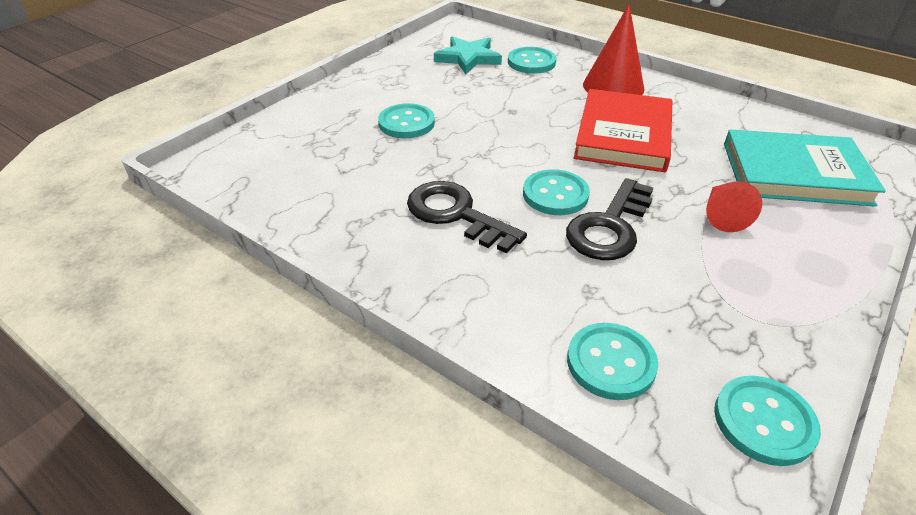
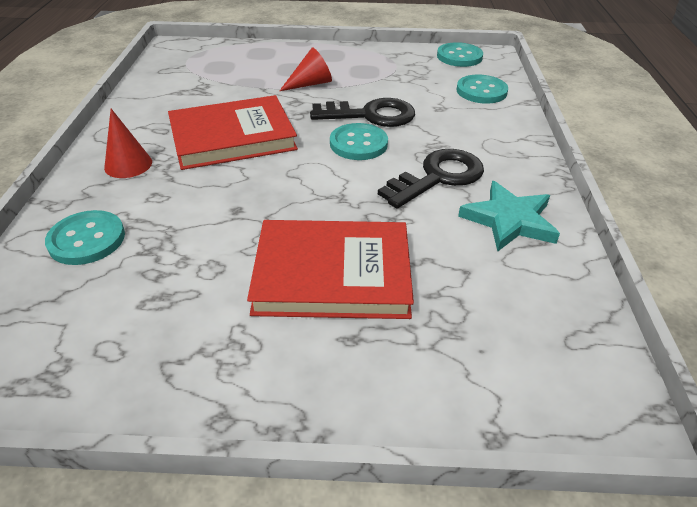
camera: 125 degrees left, 0 degrees up
turquoise button [378,103,435,138] -> red book [247,220,414,319]
black key [407,181,527,254] -> black key turned 135 degrees counterclockwise [378,149,484,209]
turquoise star [434,36,502,74] -> turquoise star moved to [458,181,560,252]
red cone [583,4,644,95] -> red cone [104,109,152,178], size x0.63
turquoise book [724,129,886,207] -> none

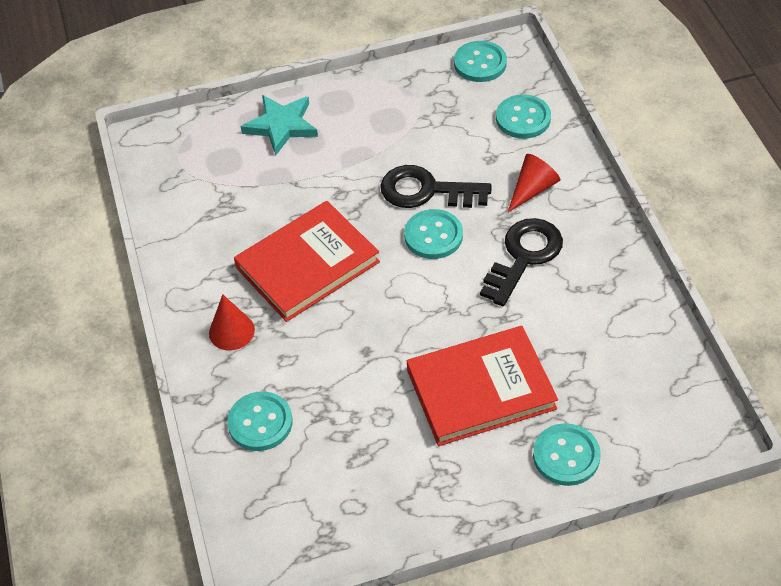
camera: 15 degrees left, 10 degrees up
red cone [279,47,332,91] -> red cone moved to [508,154,560,212]
black key [310,98,415,127] -> black key turned 150 degrees counterclockwise [380,165,492,208]
turquoise star [458,181,560,252] -> turquoise star moved to [241,95,318,155]
none -> turquoise button [533,423,601,486]

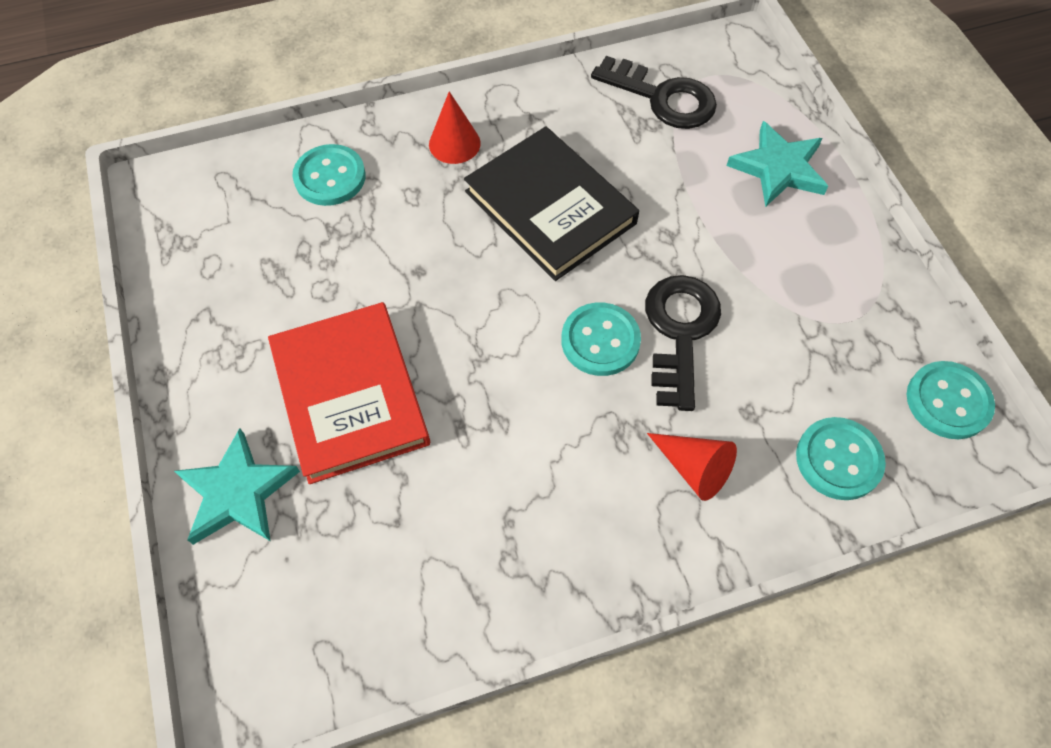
camera: 85 degrees right, 10 degrees up
red book [234,201,380,322] -> black book [464,126,639,281]
black key [480,218,563,306] -> black key moved to [591,56,717,129]
turquoise button [533,423,601,486] -> turquoise star [174,428,300,545]

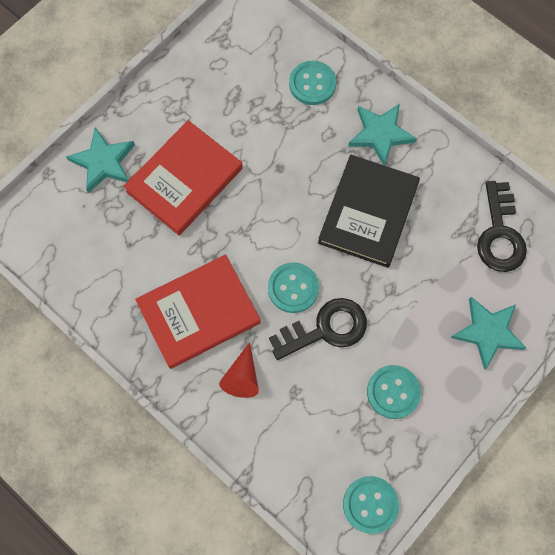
camera: 60 degrees right, 10 degrees up
red cone [429,91,481,164] -> turquoise star [348,104,417,166]
turquoise button [796,417,886,500] -> turquoise button moved to [367,365,421,419]
none -> red book [135,255,261,369]

